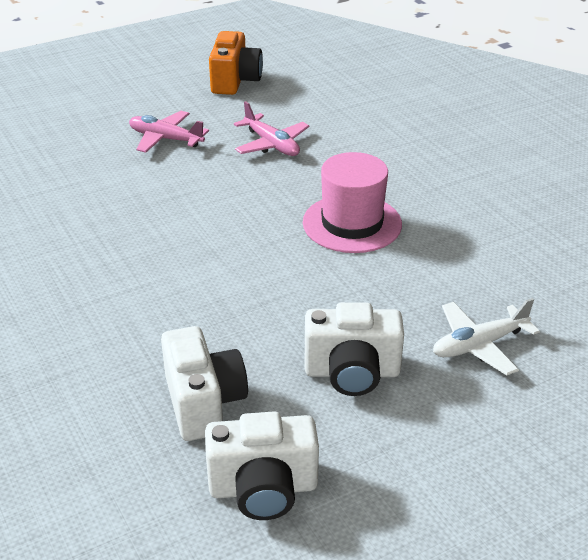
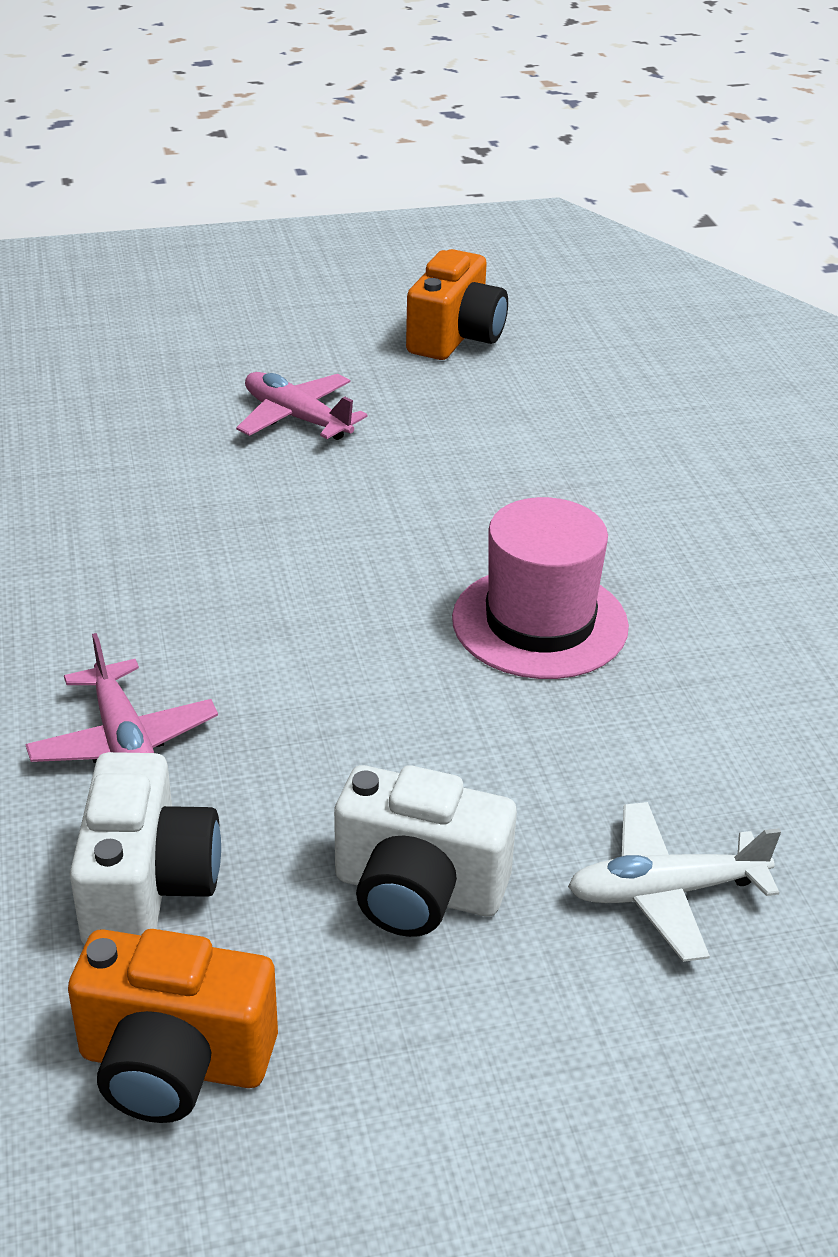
camera: 15 degrees right, 0 degrees up
white camera [205,411,319,520] -> orange camera [68,929,278,1123]
pink plane [234,101,309,156] -> pink plane moved to [25,633,218,763]

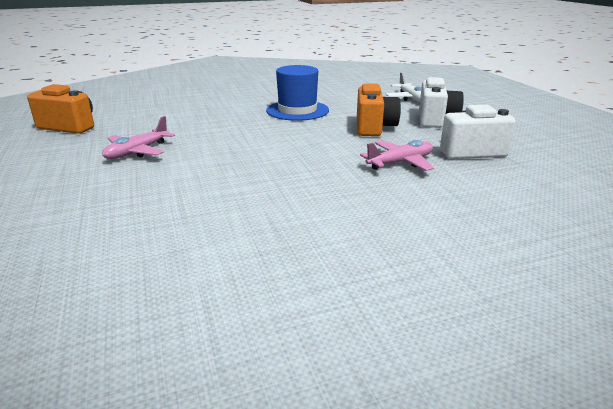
camera: 95 degrees left, 10 degrees down
orange camera [68,929,278,1123] -> orange camera moved to [357,83,401,136]
pink hat [452,497,629,679] -> blue hat [266,65,329,121]

